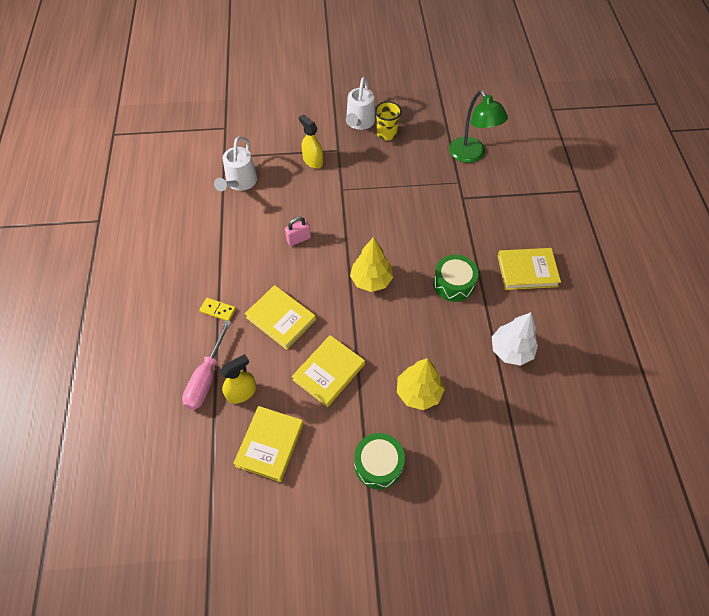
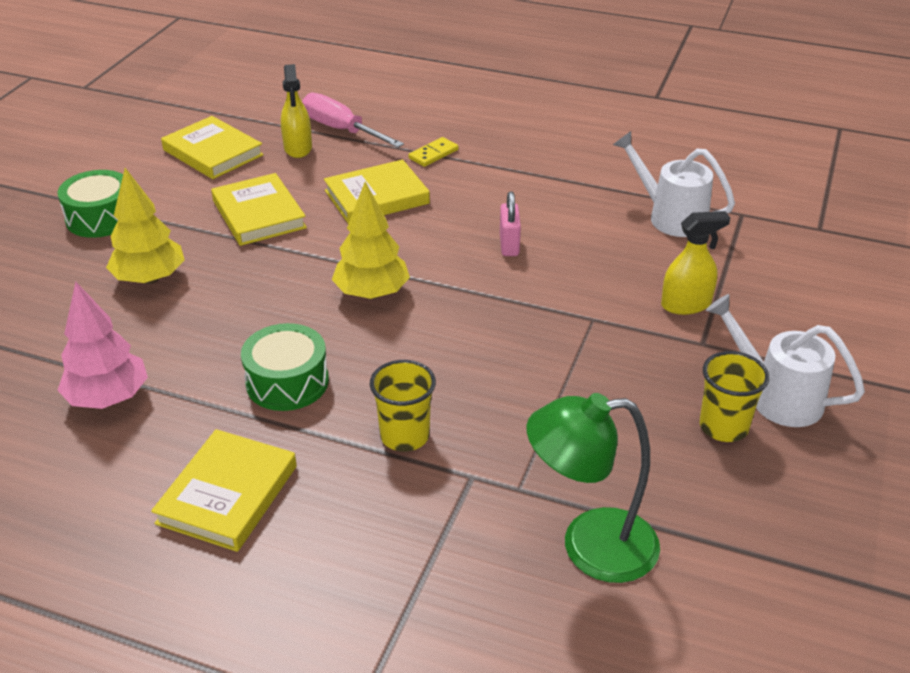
camera: 115 degrees right, 20 degrees down
white tree [492,312,538,366] -> pink tree [57,282,148,409]
none -> yellow cup [370,360,436,451]

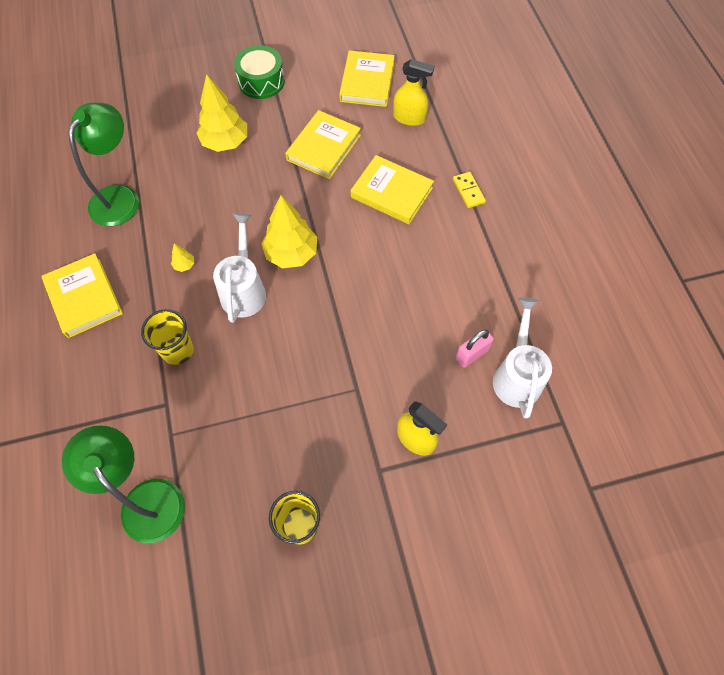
camera: 55 degrees right, 25 degrees up
pink tree [57,282,148,409] -> green lamp [68,103,139,226]
yellow book [151,429,297,552] -> yellow book turned 75 degrees clockwise [41,253,123,338]
green drum [241,323,329,411] -> yellow tree [171,244,194,272]
yellow spray bottle [281,64,312,158] -> yellow spray bottle turned 120 degrees counterclockwise [393,59,434,126]
pink screwdriver [302,93,404,148] -> none
yellow domino [408,137,459,167] -> yellow domino turned 60 degrees clockwise [453,172,486,208]
pink padlock [500,191,521,256] -> pink padlock moved to [456,329,494,368]
white watering can [706,294,865,427] -> white watering can moved to [213,214,266,323]

